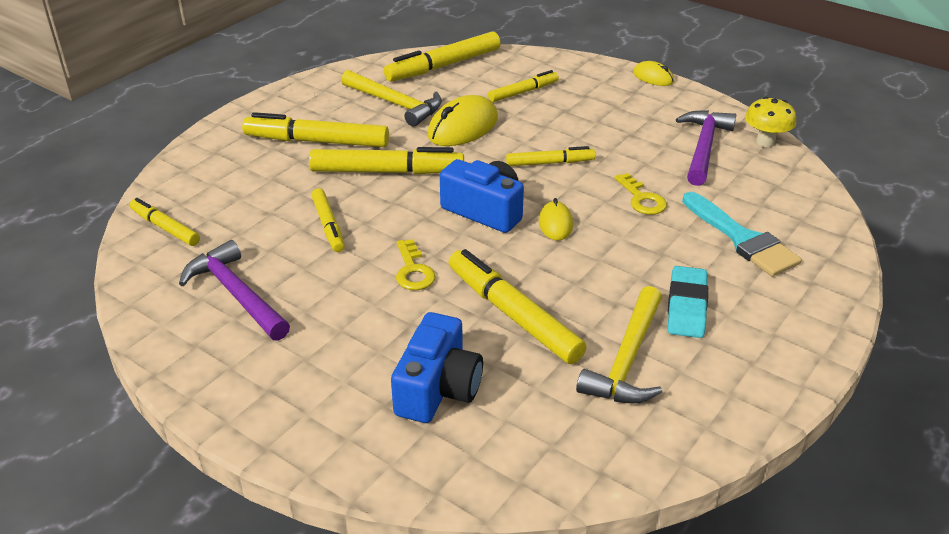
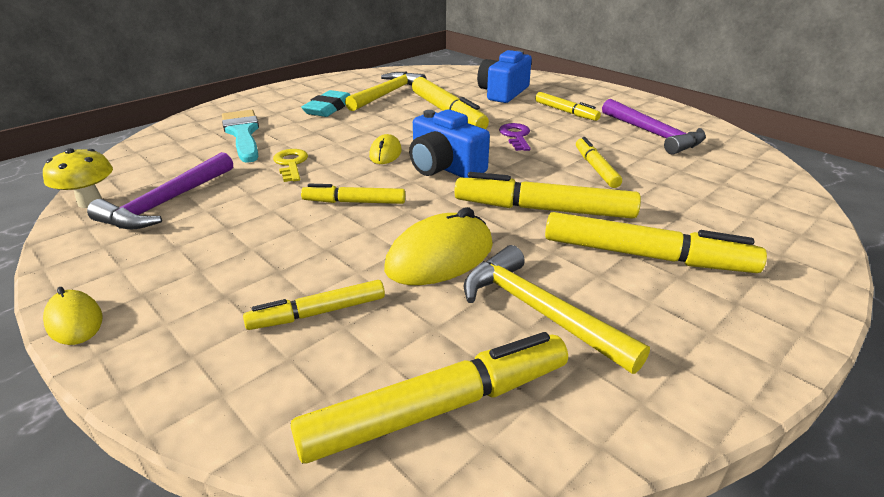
camera: 170 degrees left, 5 degrees down
yellow marker [130,198,200,246] -> yellow marker moved to [535,92,601,121]
yellow key [396,239,436,290] -> purple key [499,123,531,151]

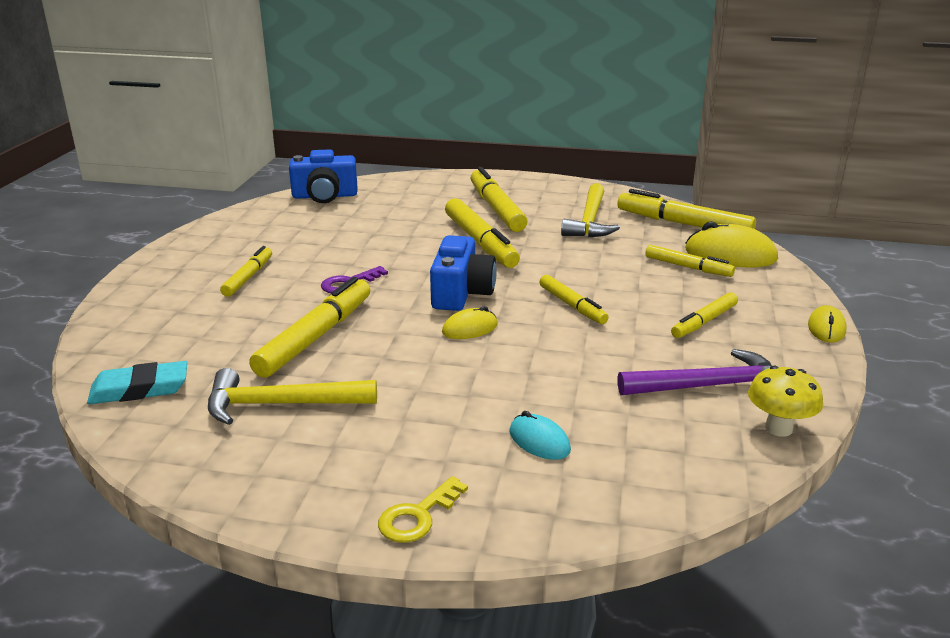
camera: 125 degrees left, 5 degrees down
turquoise brush [222,110,259,163] -> turquoise mouse [509,411,571,460]
yellow key [273,149,308,182] -> yellow key moved to [378,476,468,543]
turquoise eraser [301,90,350,117] -> turquoise eraser moved to [87,361,187,404]
yellow mouse [384,207,493,285] -> yellow mouse moved to [685,221,778,268]
blue camera [477,50,532,103] -> blue camera moved to [289,149,357,203]
yellow marker [576,137,622,188] -> yellow marker moved to [671,292,738,338]
purple hammer [602,99,706,155] -> none

